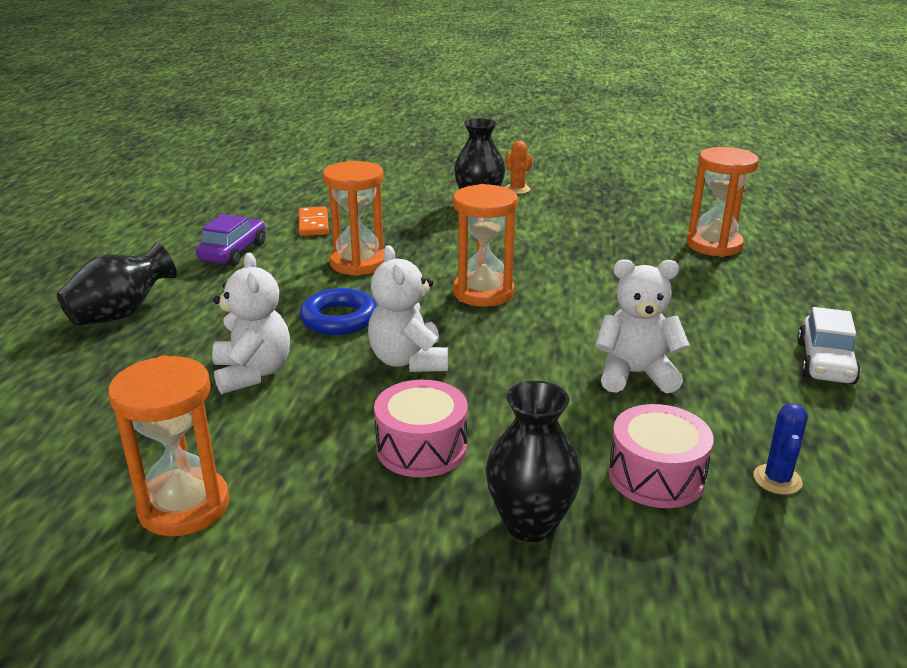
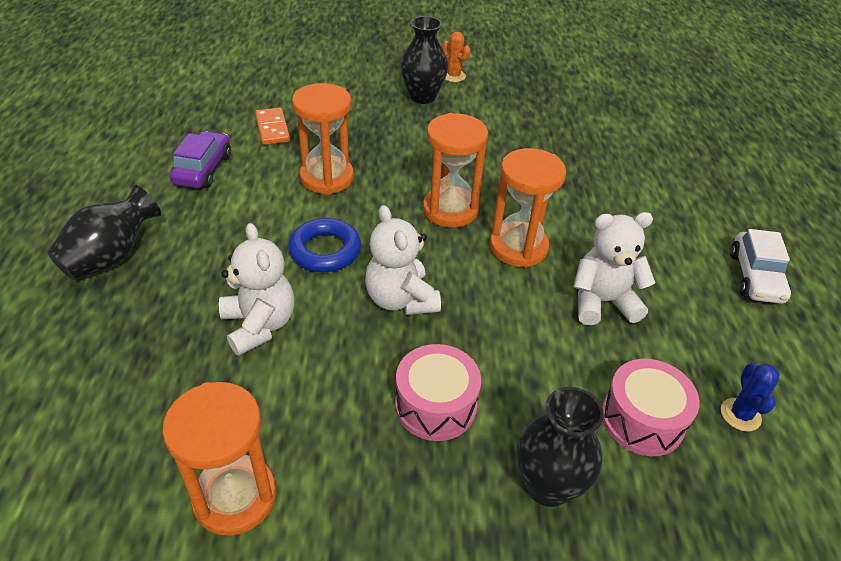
camera: 10 degrees left, 15 degrees up
orange hourglass [686,147,759,257] -> orange hourglass moved to [490,148,566,268]

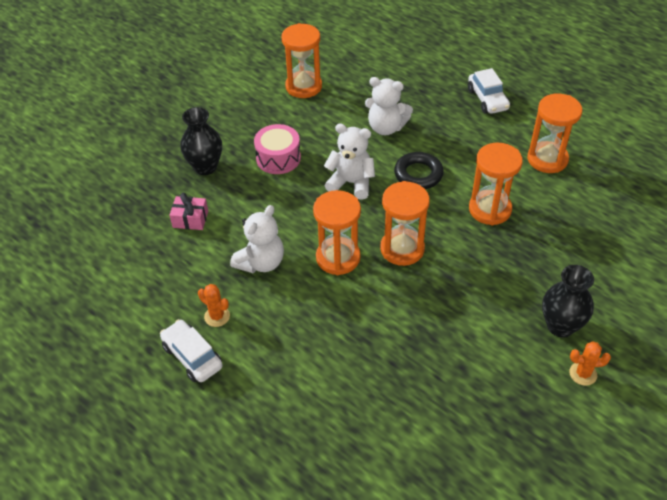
camera: 135 degrees right, 5 degrees up
black vase [47,185,161,280] -> white car [468,68,510,114]
purple car [169,131,231,188] -> orange hourglass [527,93,582,173]
orange domino [255,107,290,145] -> none
blue ring [288,218,361,272] -> black ring [394,152,444,189]
pink drum [602,359,700,456] -> pink gift [169,193,208,230]
blue cactus [721,363,780,431] -> none
none -> orange cactus [198,284,230,327]

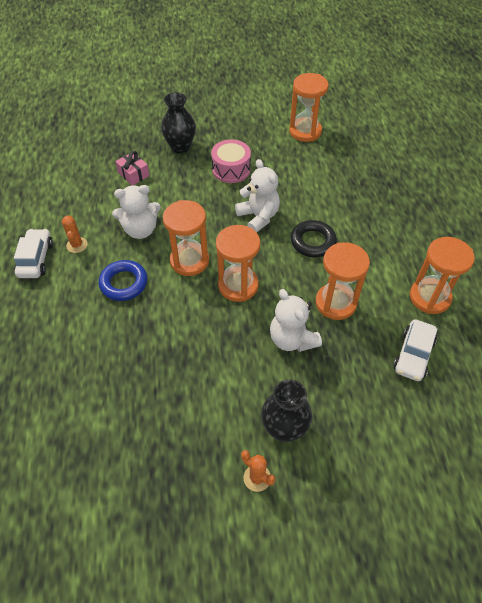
camera: 40 degrees right, 5 degrees up
white teddy bear [365,77,413,135] -> white teddy bear moved to [270,289,322,352]
white car [468,68,510,114] -> white car moved to [393,319,437,381]
none -> blue ring [99,260,147,301]

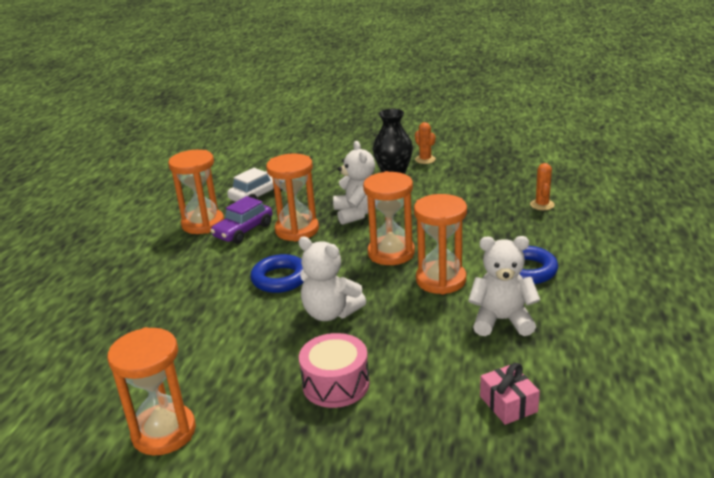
camera: 160 degrees left, 25 degrees down
white car [14,229,53,278] -> none
orange cactus [62,215,88,253] -> orange cactus moved to [530,163,555,210]
black vase [161,92,196,154] -> none
white teddy bear [235,159,280,233] -> white teddy bear turned 45 degrees counterclockwise [298,237,366,321]
black ring [291,220,337,257] -> blue ring [250,254,304,293]
none -> purple car [210,196,272,244]

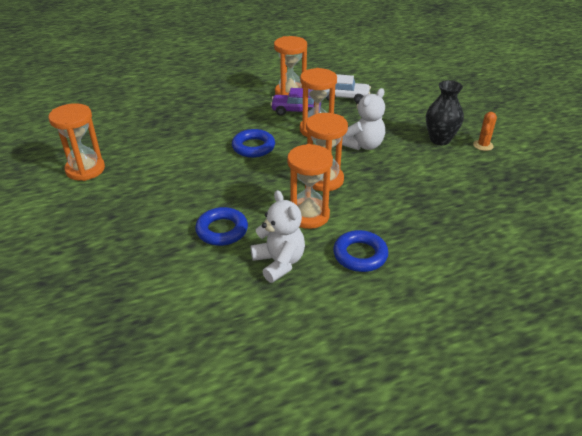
camera: 55 degrees right, 10 degrees up
white teddy bear [298,237,366,321] -> none
pink drum [299,333,370,408] -> none
pink gift [480,363,540,425] -> none
orange cactus [530,163,555,210] -> none
none -> blue ring [195,207,248,246]

